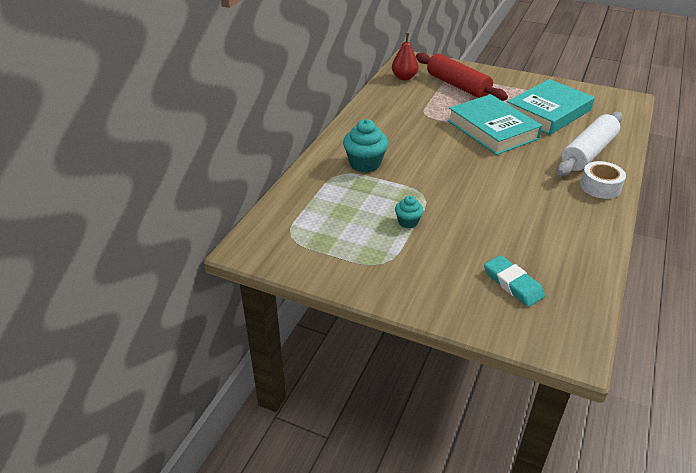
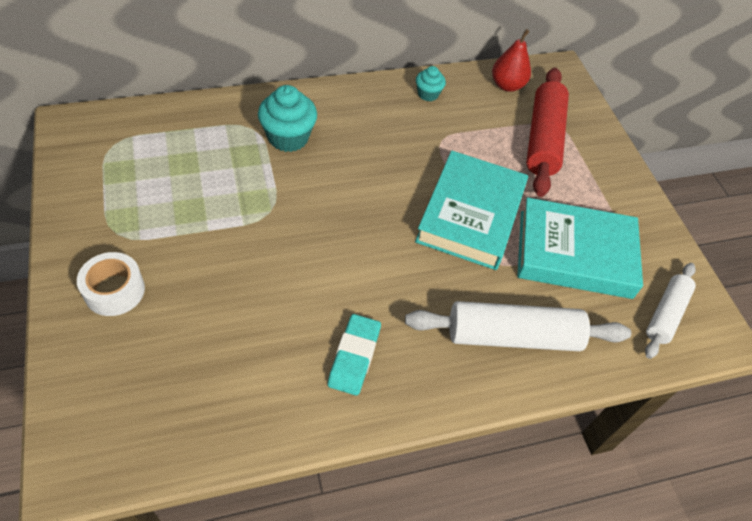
camera: 45 degrees right, 15 degrees up
turquoise cupcake [395,196,424,228] -> turquoise cupcake moved to [416,66,446,101]
turquoise eraser [484,255,545,307] -> turquoise eraser moved to [328,314,381,396]
white tape [580,161,626,199] -> white tape moved to [77,252,145,316]
none -> white rolling pin [645,263,696,359]

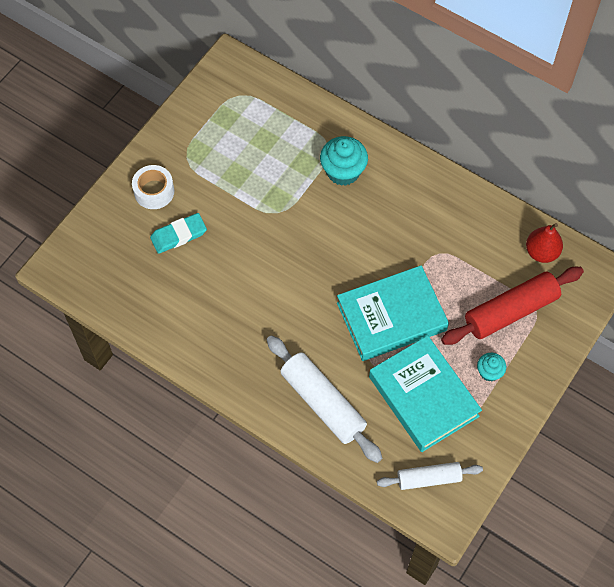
camera: 55 degrees right, 10 degrees up
turquoise eraser [328,314,381,396] -> turquoise eraser moved to [150,213,207,254]
turquoise cupcake [416,66,446,101] -> turquoise cupcake moved to [477,353,506,382]

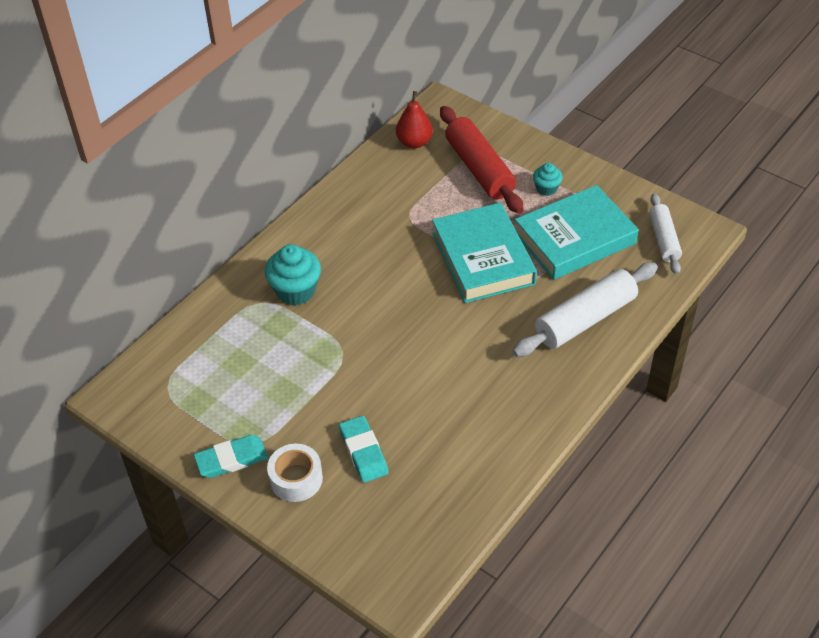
camera: 85 degrees left, 15 degrees down
none -> turquoise eraser [194,435,268,478]

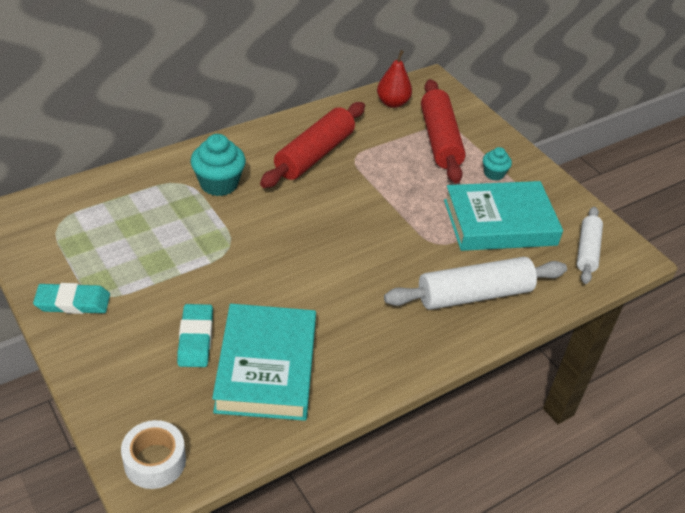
camera: 15 degrees right, 5 degrees down
white tape [267,444,323,502] -> white tape moved to [121,420,186,489]
turquoise book [432,203,537,303] -> turquoise book moved to [212,304,316,421]
none -> red rolling pin [260,102,365,188]

